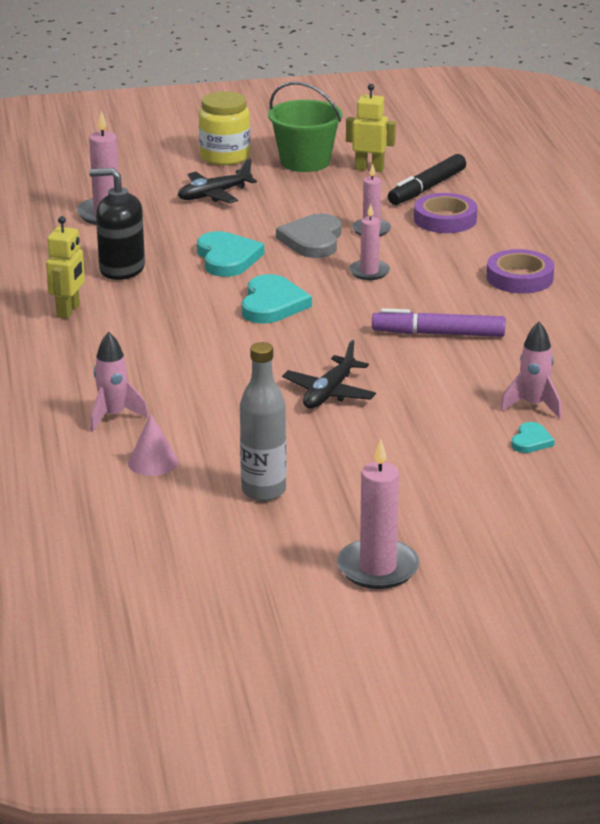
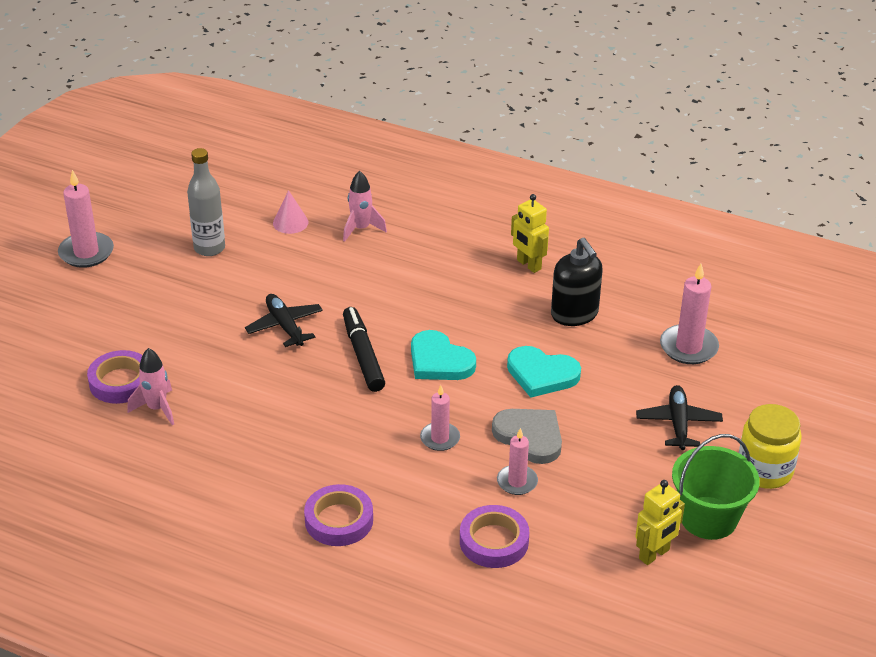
camera: 125 degrees right, 10 degrees up
black soap dispenser [89,168,145,280] -> black soap dispenser turned 105 degrees clockwise [551,238,603,326]
purple marker [372,308,505,337] -> none
black marker [388,154,466,205] -> black marker moved to [343,307,385,392]
turquoise heart [511,422,555,453] -> purple tape [87,350,142,404]

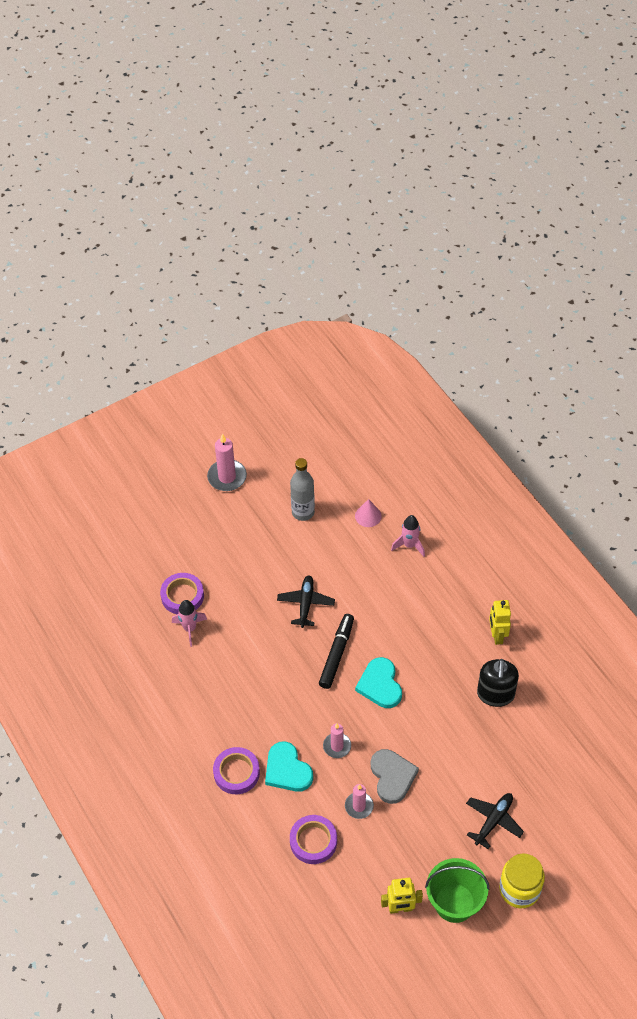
camera: 35 degrees right, 15 degrees up
turquoise heart [507,346,581,398] -> turquoise heart moved to [265,741,313,792]
pink candle [660,264,719,364] -> none

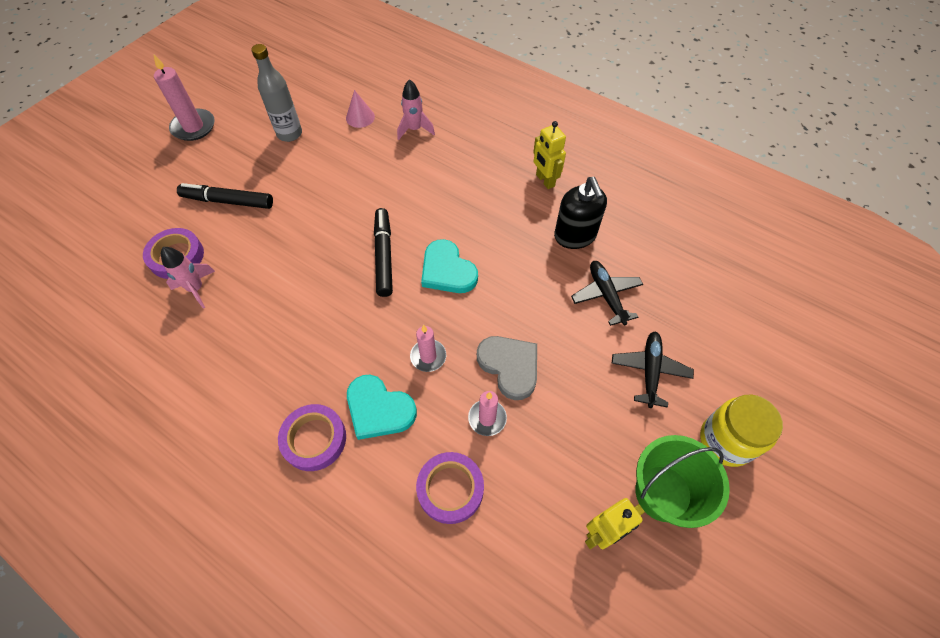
camera: 25 degrees left, 5 degrees up
black plane [277,575,335,628] -> black plane moved to [571,261,643,326]
none -> black marker [177,183,273,209]

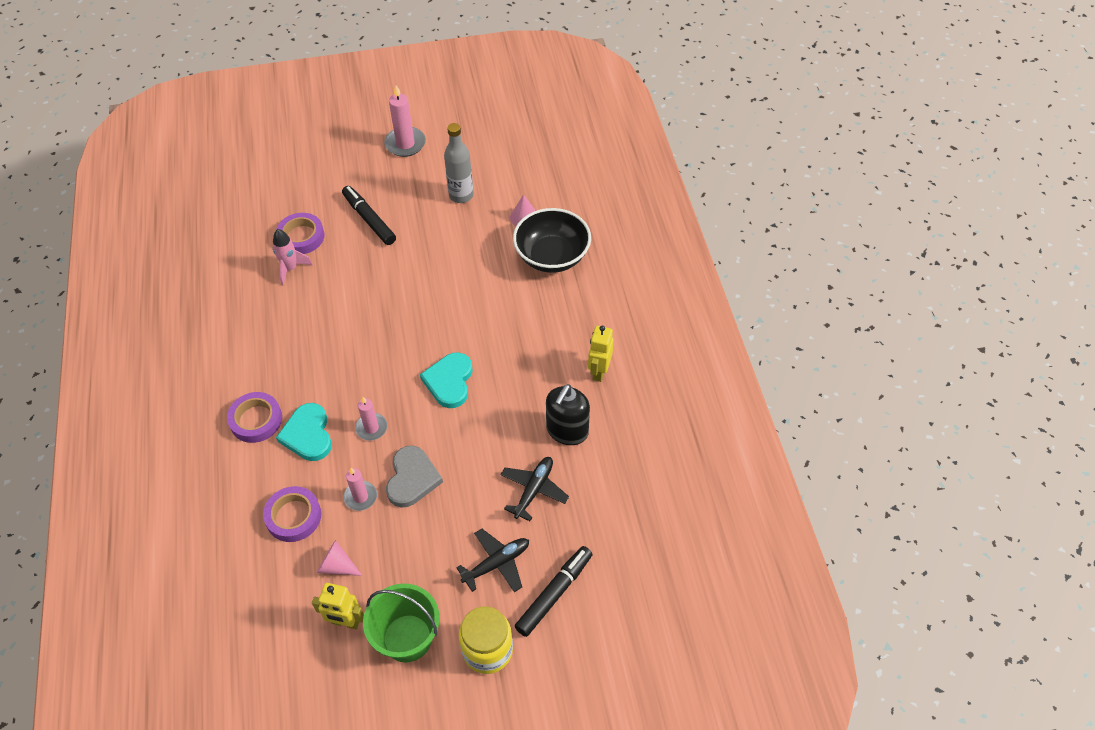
camera: 45 degrees right, 5 degrees down
black marker [374,208,393,297] -> black marker moved to [515,546,593,637]
pink rocket [397,79,435,140] -> black bowl [513,208,591,273]
none -> pink cone [317,540,363,576]

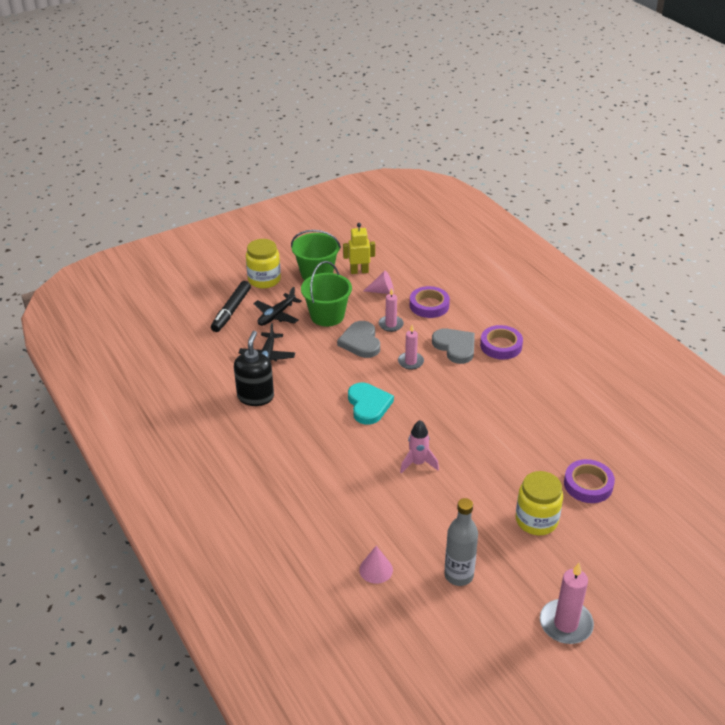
camera: 160 degrees right, 15 degrees down
pink rocket [273,229,312,286] -> pink rocket moved to [400,420,439,473]
turquoise heart [276,403,332,461] -> grey heart [432,329,475,364]
black marker [342,186,396,245] -> yellow jar [515,471,563,535]
black bowl [513,208,591,273] -> none
yellow robot [588,326,614,382] -> none
none -> green bucket [301,261,352,326]

